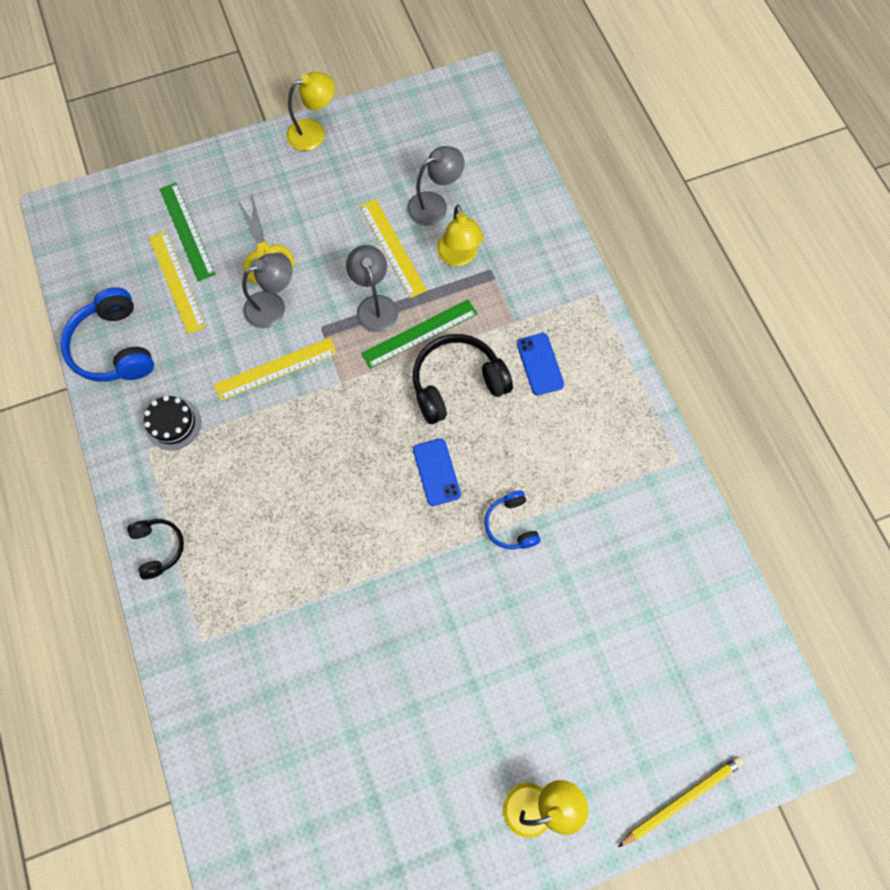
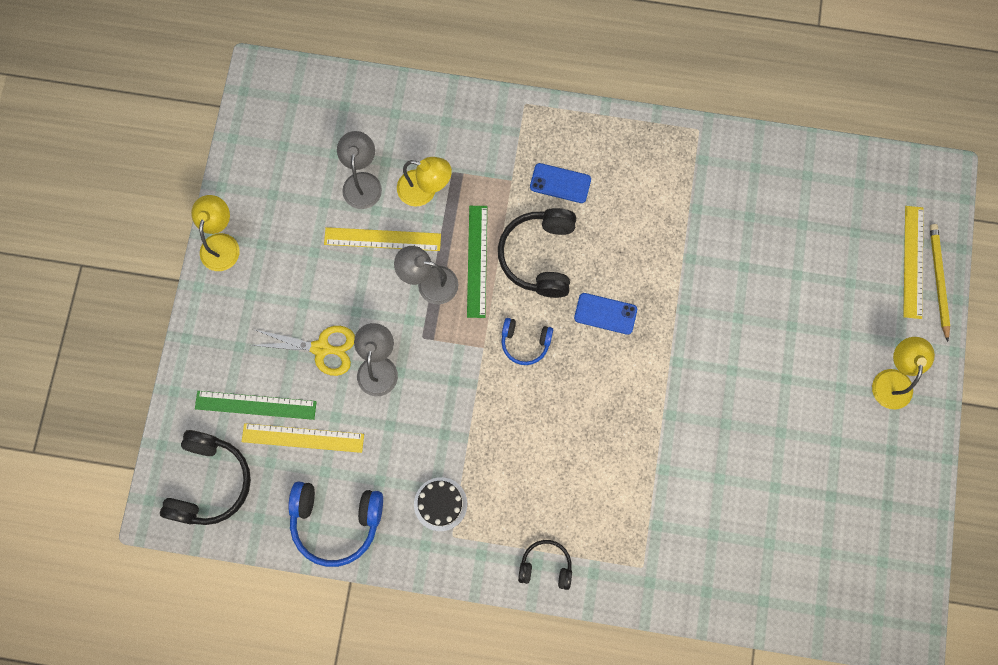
camera: 60 degrees left, 5 degrees up
yellow ruler [214,338,337,401] -> yellow ruler moved to [903,206,924,319]
blue headphones [484,491,541,549] -> blue headphones moved to [501,318,553,365]
none -> black headphones [160,430,251,525]

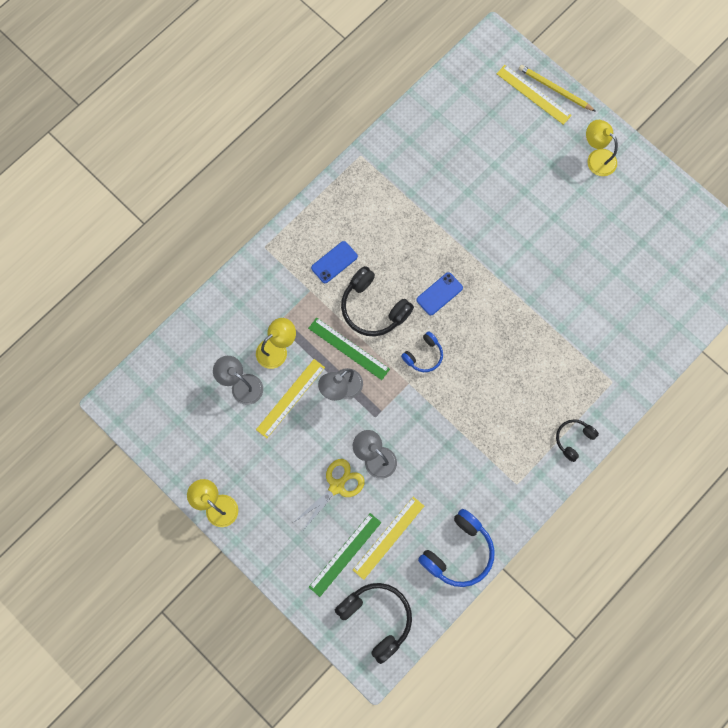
camera: 55 degrees left, 0 degrees up
black cake [414,477,467,531] -> none

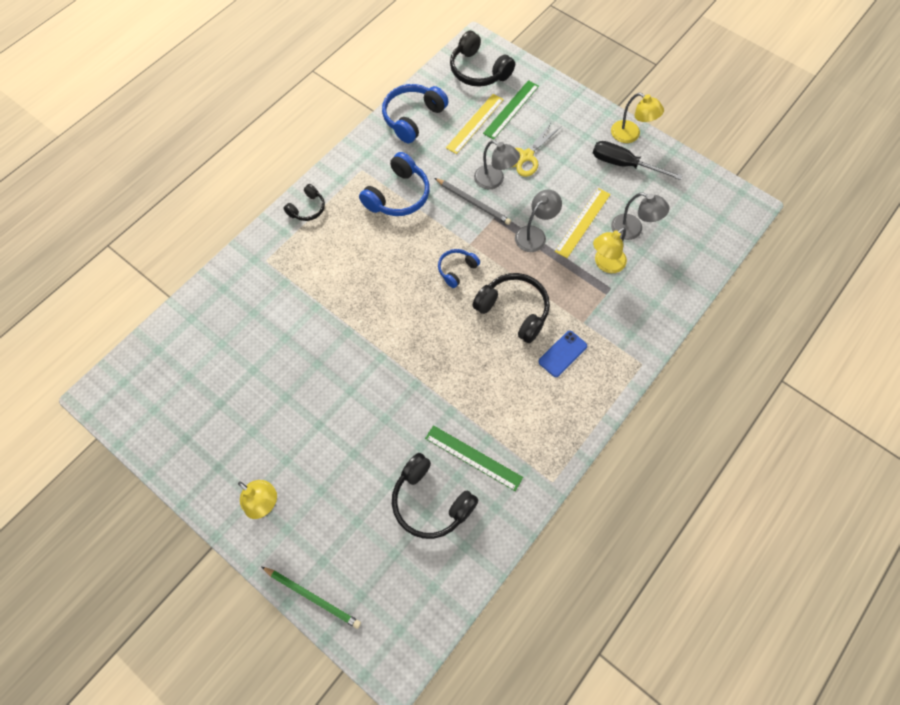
camera: 175 degrees right, 10 degrees down
green ruler [308,317,390,380] -> green ruler moved to [425,425,523,491]
blue phone [417,272,463,315] -> none
yellow ruler [497,65,572,125] -> none
yellow pencil [519,65,596,112] -> green pencil [262,567,361,629]
none -> blue headphones [359,152,430,216]
none -> black headphones [392,453,478,539]
none -> grey pencil [434,178,511,225]
none -> black screwdriver [593,141,683,180]

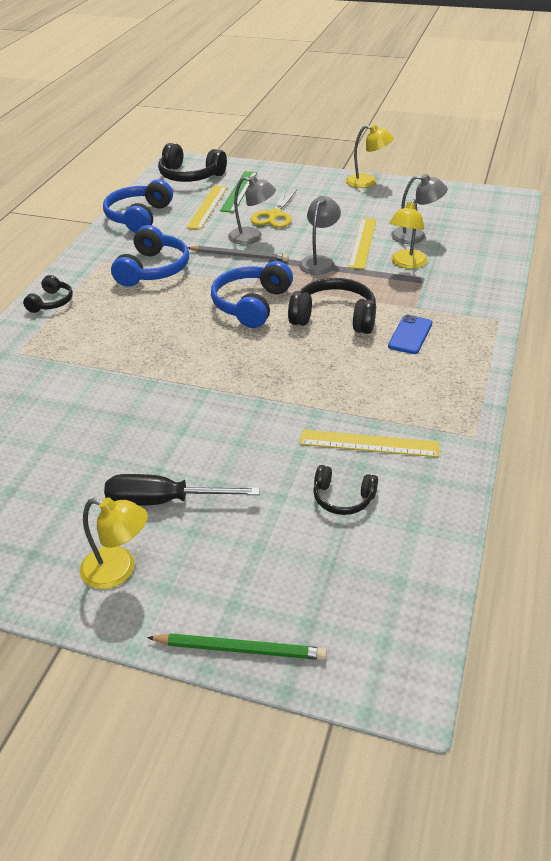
camera: 20 degrees left, 25 degrees down
black headphones [392,453,478,539] -> black headphones [313,465,378,515], size x0.57
green ruler [425,425,523,491] -> yellow ruler [300,430,439,457]
blue headphones [438,249,480,288] -> blue headphones [211,261,293,328], size x1.74
black screwdriver [593,141,683,180] -> black screwdriver moved to [104,474,260,506]

